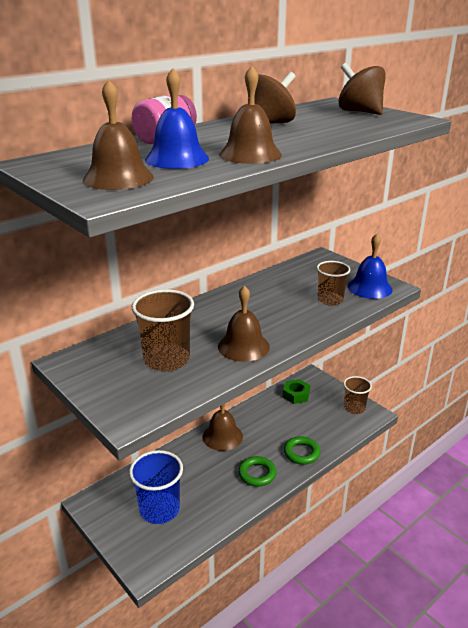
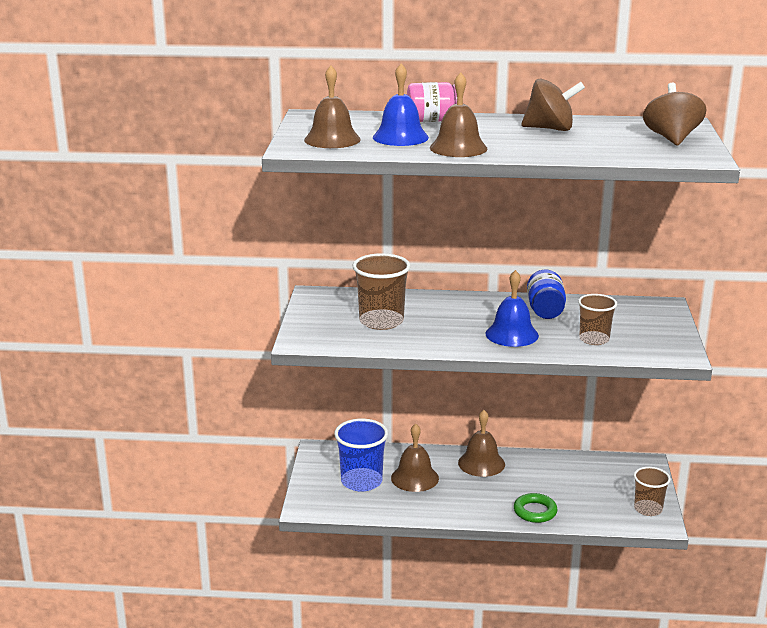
camera: 45 degrees right, 5 degrees down
brown bell [218,286,270,362] -> brown bell moved to [391,424,439,492]
green ring [238,456,276,487] -> none
green nut [283,379,310,404] -> none
blue bell [348,234,393,299] -> blue bell moved to [486,270,539,347]
none -> blue jar [527,270,566,319]

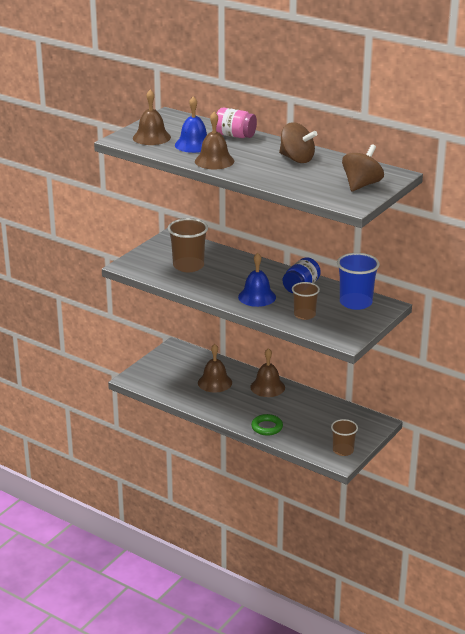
camera: 30 degrees right, 5 degrees up
blue cup [334,419,388,492] -> blue cup moved to [337,253,380,310]

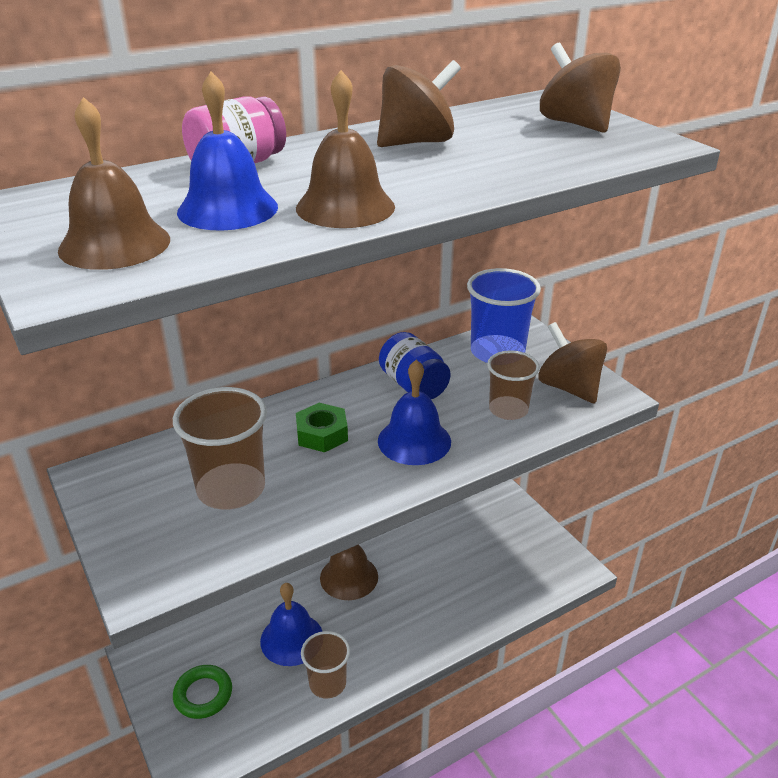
camera: 65 degrees left, 5 degrees up
brown bell [198,344,232,393] -> blue bell [260,583,322,666]
green ring [251,414,283,435] -> green ring moved to [173,665,232,719]
brown cup [331,419,358,456] -> brown cup moved to [301,631,350,698]
none -> green nut [296,403,348,452]
none -> brown spinning top [538,322,607,404]

